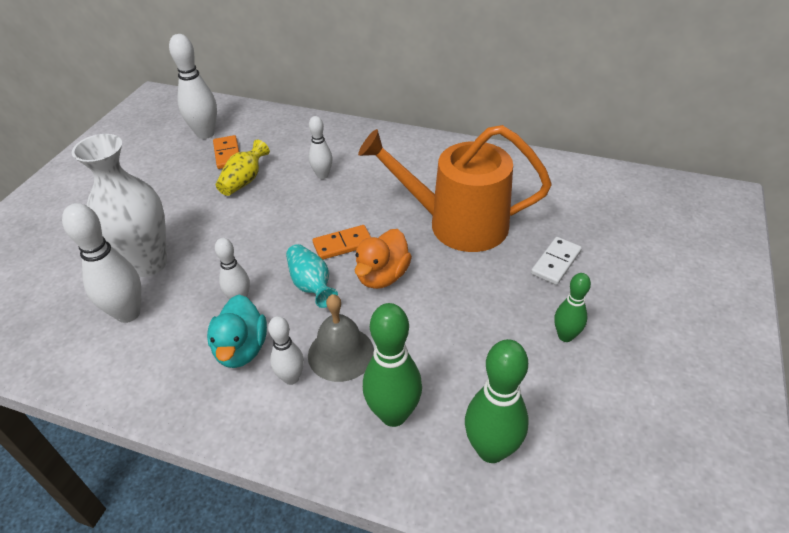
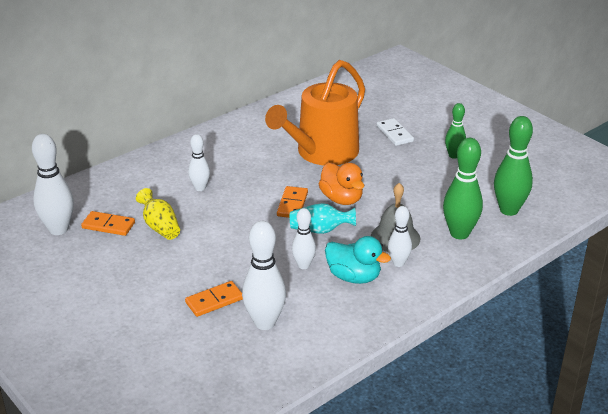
camera: 60 degrees left, 10 degrees down
white vase [72,134,167,277] -> orange domino [185,281,243,317]

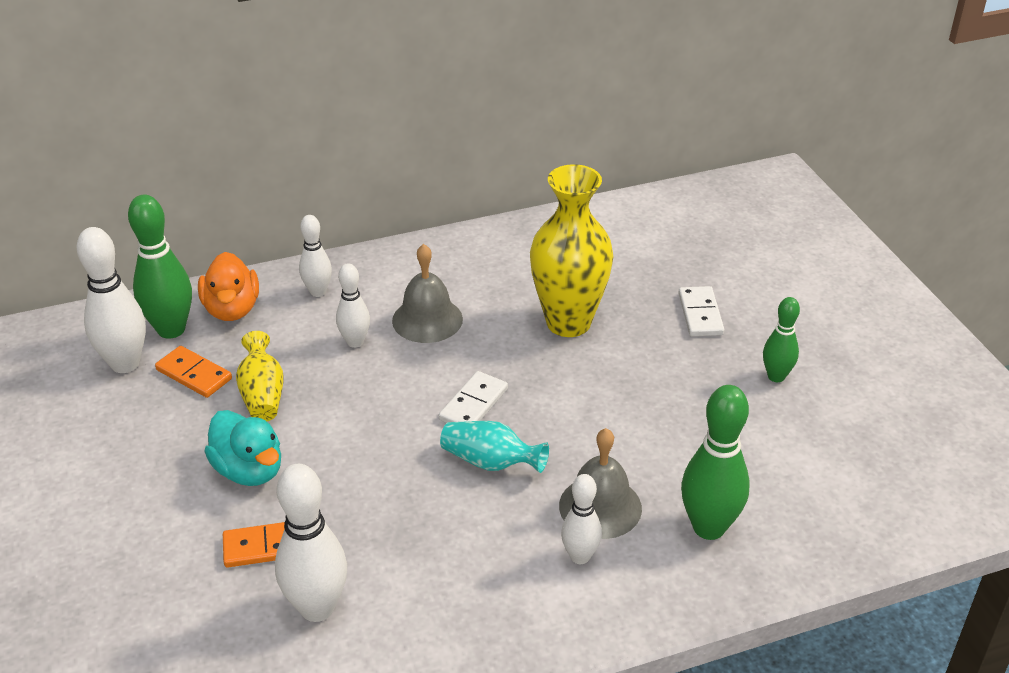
camera: 20 degrees right, 5 degrees up
orange watering can [265,60,365,165] -> yellow vase [530,164,613,337]
orange domino [277,186,308,218] -> white domino [439,371,508,423]
white bowling pin [292,208,316,269] -> white bowling pin moved to [299,215,332,297]
orange duck [318,163,364,205] -> orange duck moved to [198,252,259,321]
turquoise duck [325,236,391,284] -> turquoise duck moved to [204,410,281,486]
green bowling pin [494,116,533,216] -> green bowling pin moved to [128,194,192,339]
none -> grey bell [392,244,463,343]

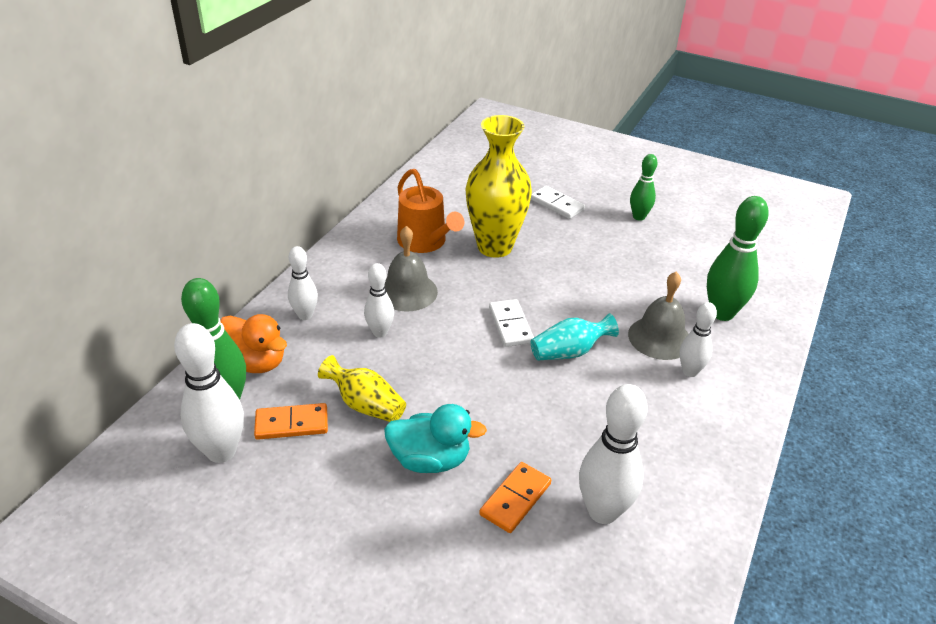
camera: 45 degrees left, 0 degrees up
none -> orange watering can [397,169,464,253]

